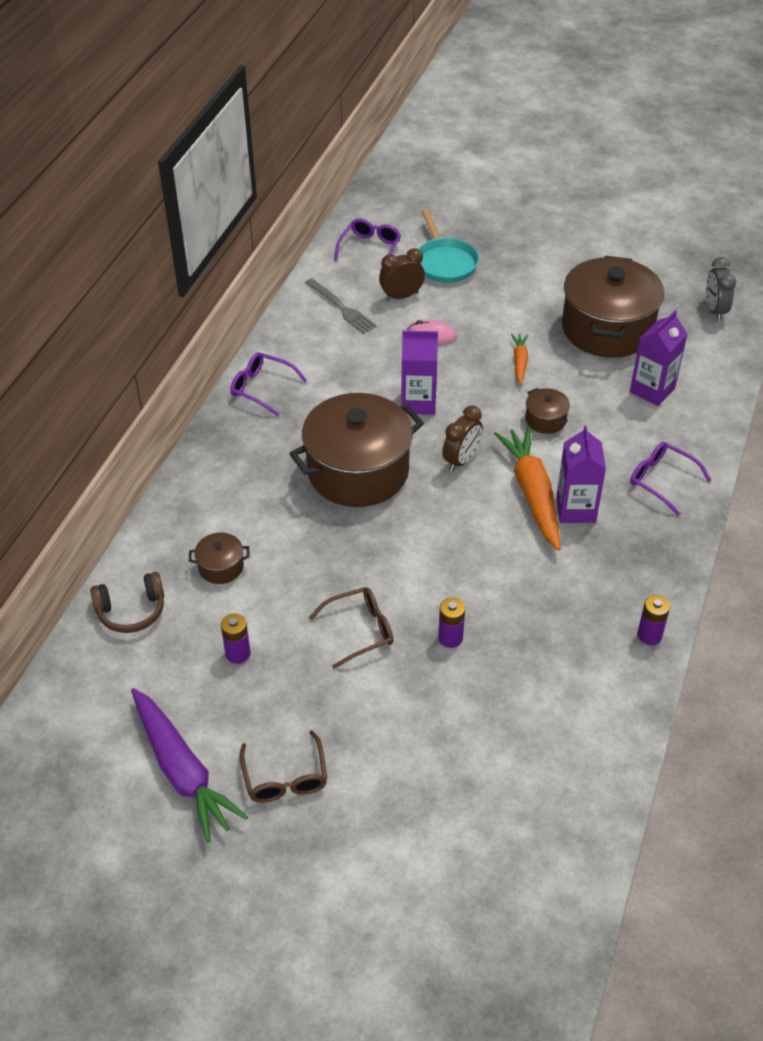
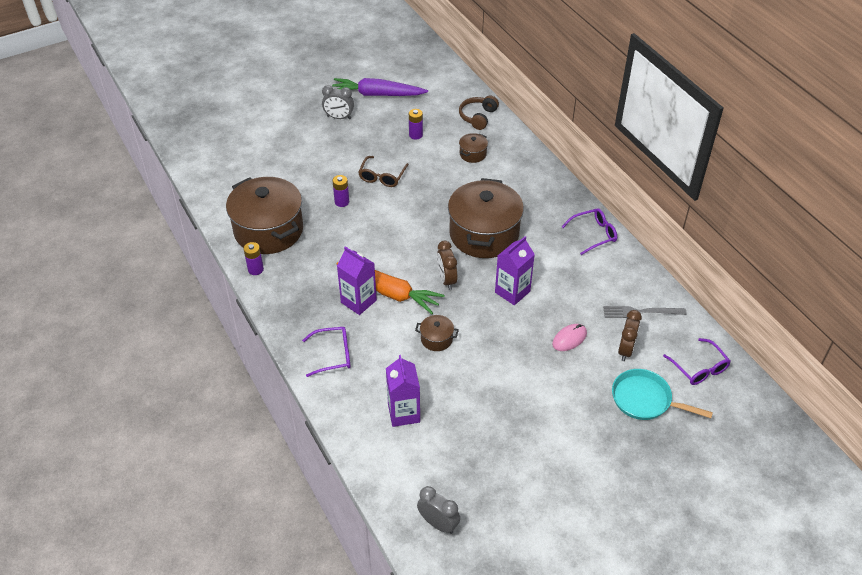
camera: 130 degrees right, 0 degrees up
brown glasses [240,730,327,803] -> grey clock [322,85,354,119]
orange carrot [511,334,528,385] -> none
brown pot [562,256,664,358] -> brown pot moved to [226,177,303,254]

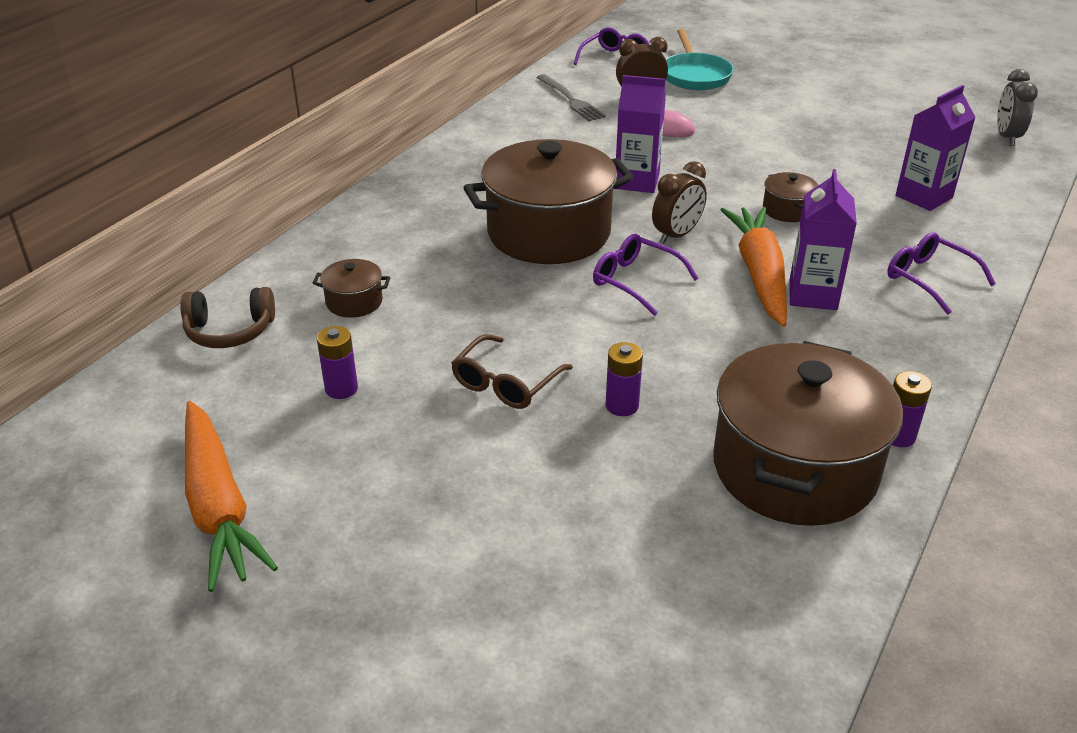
camera: 120 degrees left, 10 degrees down
grey clock [322,85,354,119] -> none
purple carrot [332,78,428,96] -> orange carrot [185,401,278,592]
brown glasses [358,156,409,187] -> brown glasses turned 135 degrees clockwise [451,334,573,409]
purple glasses [562,208,617,255] -> purple glasses moved to [593,234,698,316]

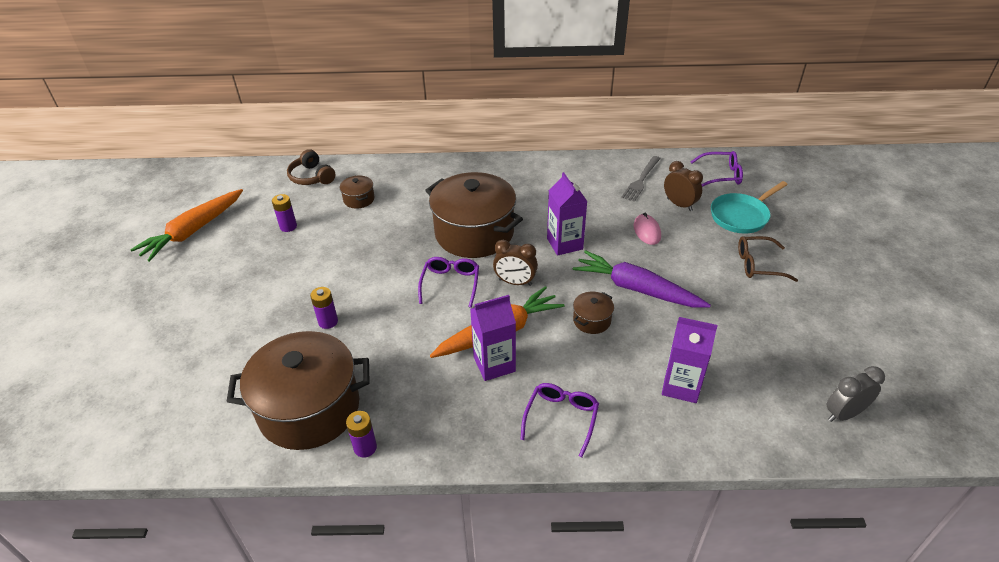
camera: 60 degrees right, 5 degrees up
brown glasses [451,334,573,409] -> brown glasses moved to [738,236,798,282]
none -> purple carrot [573,250,711,307]

